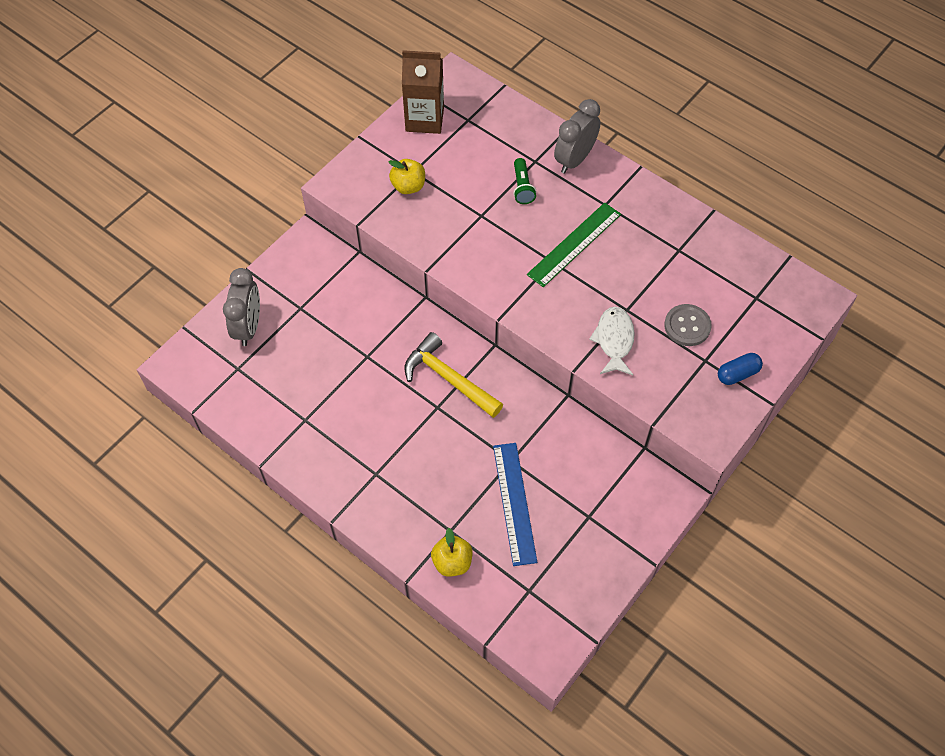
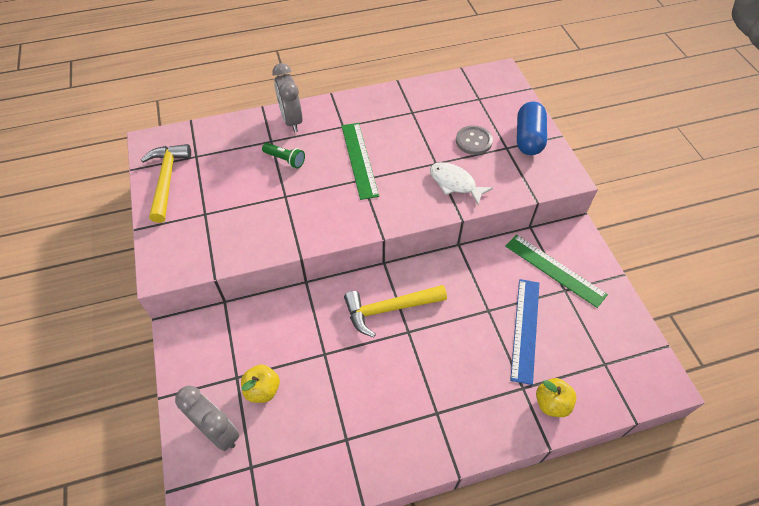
camera: 55 degrees left, 5 degrees down
yellow apple [389,159,425,194] -> yellow apple moved to [241,364,280,403]
brown carton [402,50,444,134] -> yellow hammer [141,144,191,223]
blue ruler [493,443,537,566] -> blue ruler turned 75 degrees clockwise [510,279,539,385]
blue capsule [718,353,763,385] -> blue capsule [517,102,547,155], size x1.68
none -> green ruler [505,235,608,308]

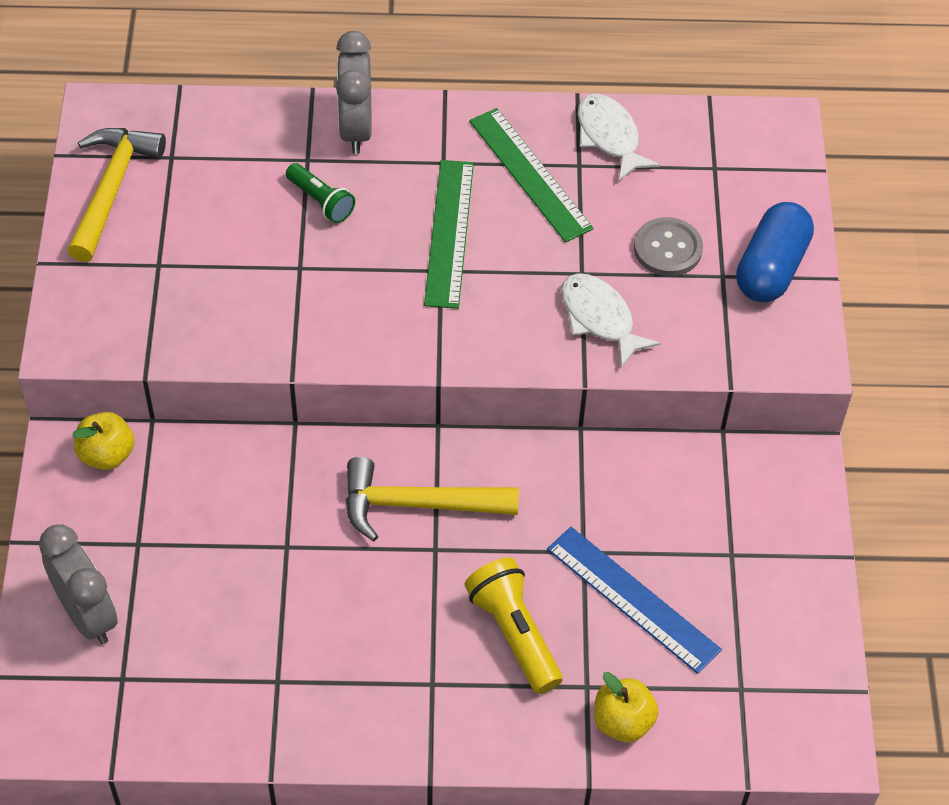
camera: 15 degrees right, 0 degrees up
yellow apple [241,364,280,403] -> yellow apple moved to [72,412,135,470]
green ruler [505,235,608,308] -> green ruler moved to [469,108,594,242]
blue ruler [510,279,539,385] -> blue ruler turned 75 degrees counterclockwise [547,527,722,674]
none -> yellow flashlight [465,557,563,694]
none -> white fish [578,94,660,182]

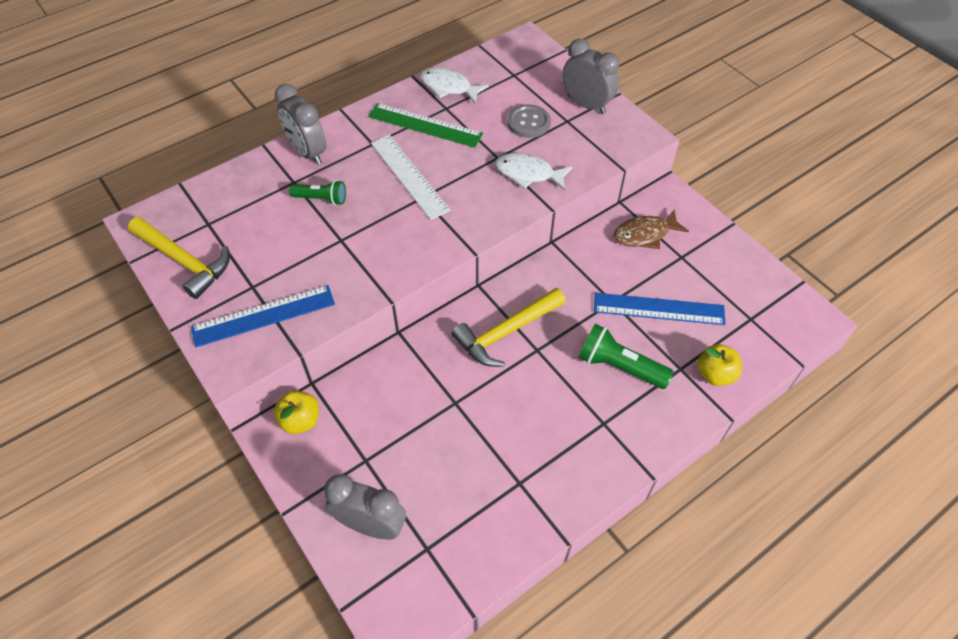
camera: 35 degrees left, 0 degrees up
yellow hammer [67,128,166,262] -> yellow hammer turned 150 degrees clockwise [128,217,230,299]
green ruler [424,160,474,309] -> white ruler [371,135,451,220]
yellow flashlight [465,557,563,694] -> green flashlight [578,324,674,389]
blue capsule [736,202,814,302] -> grey clock [562,39,619,114]
none -> blue ruler [191,285,335,347]
none -> brown fish [614,209,689,249]

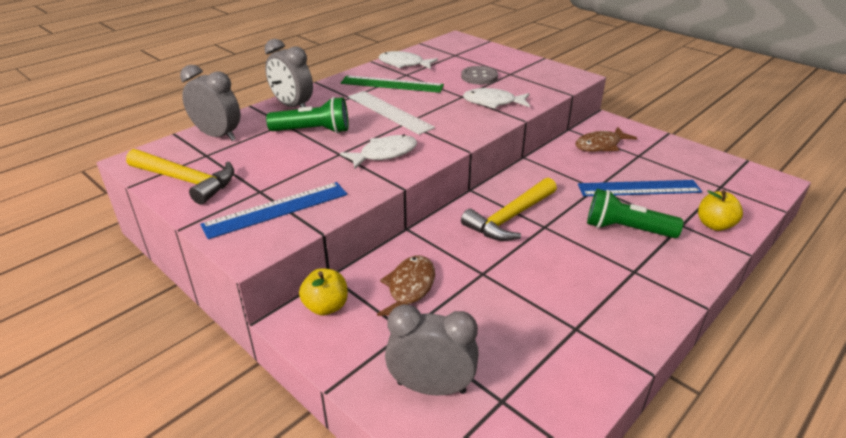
camera: 10 degrees left, 20 degrees down
green flashlight [289,180,346,205] -> green flashlight [266,97,349,133], size x1.55
grey clock [562,39,619,114] -> grey clock moved to [180,65,240,141]
none -> white fish [340,135,417,169]
none -> brown fish [377,256,435,316]

